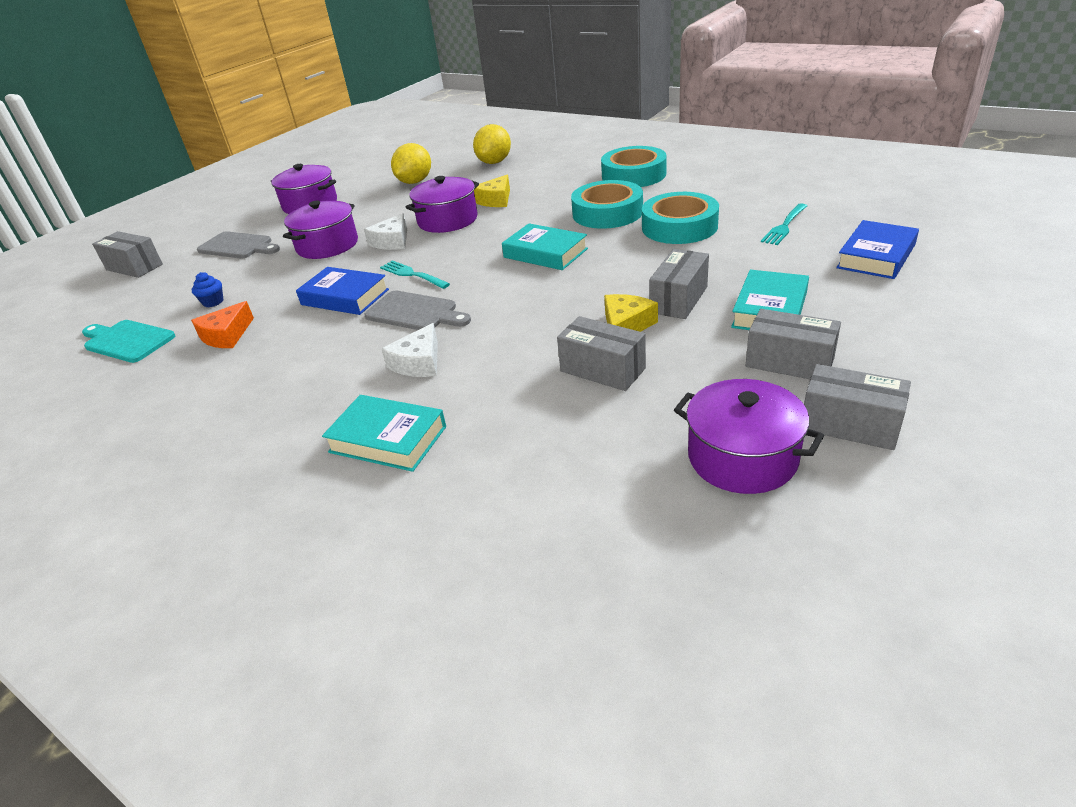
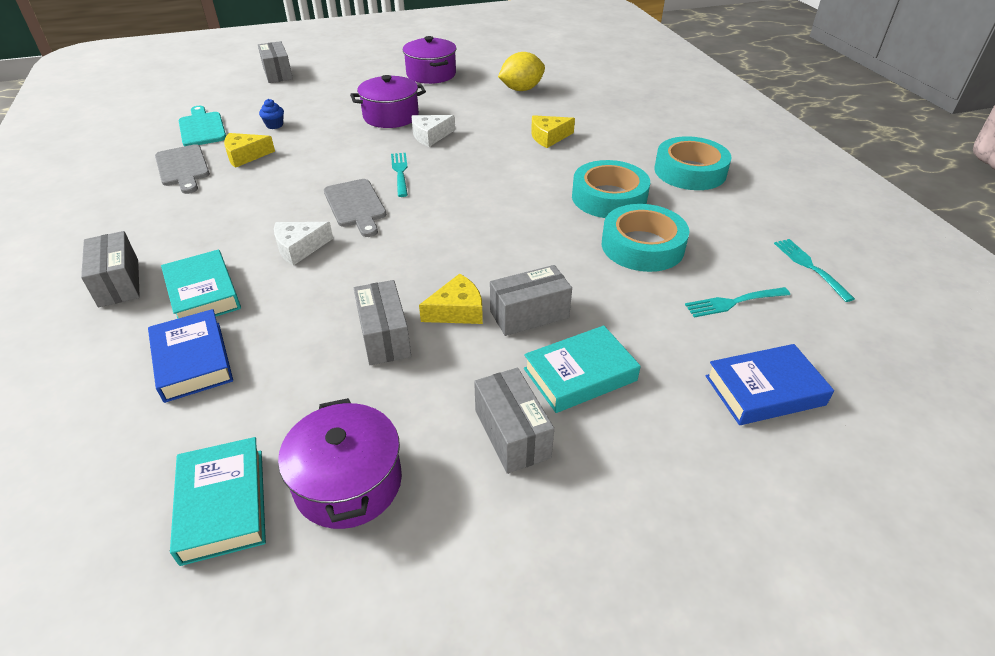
camera: 35 degrees right, 5 degrees up
orange cheese [191,301,254,348] -> yellow cheese [224,133,275,168]
grey cutting board [197,231,280,259] -> grey cutting board moved to [155,144,210,194]
blue book [296,267,389,315] -> blue book moved to [148,309,233,403]
purple pot [406,176,479,233] -> none
yellow lemon [473,124,511,164] -> none
turquoise book [502,223,588,270] -> turquoise book moved to [170,437,266,566]
grey box [804,364,911,450] -> grey box moved to [81,231,140,307]
none -> turquoise fork [774,239,855,302]

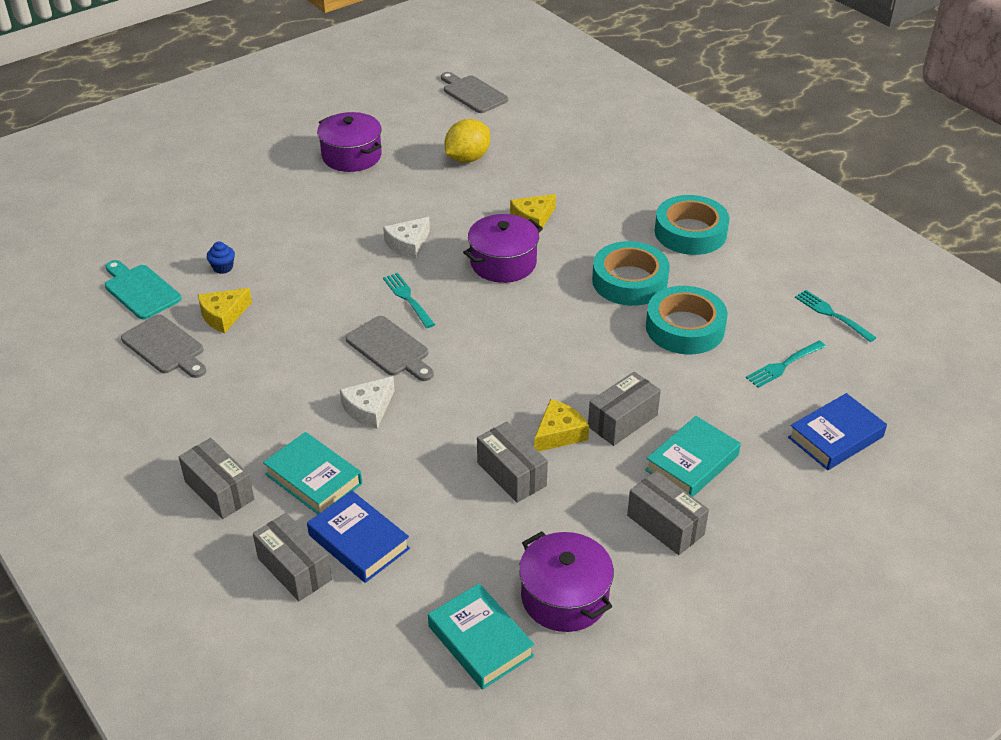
camera: 20 degrees left, 0 degrees up
grey box [258,41,293,83] -> grey box moved to [253,513,332,601]
purple pot [350,75,426,128] -> purple pot moved to [463,214,543,283]
none -> grey cutting board [441,72,508,113]

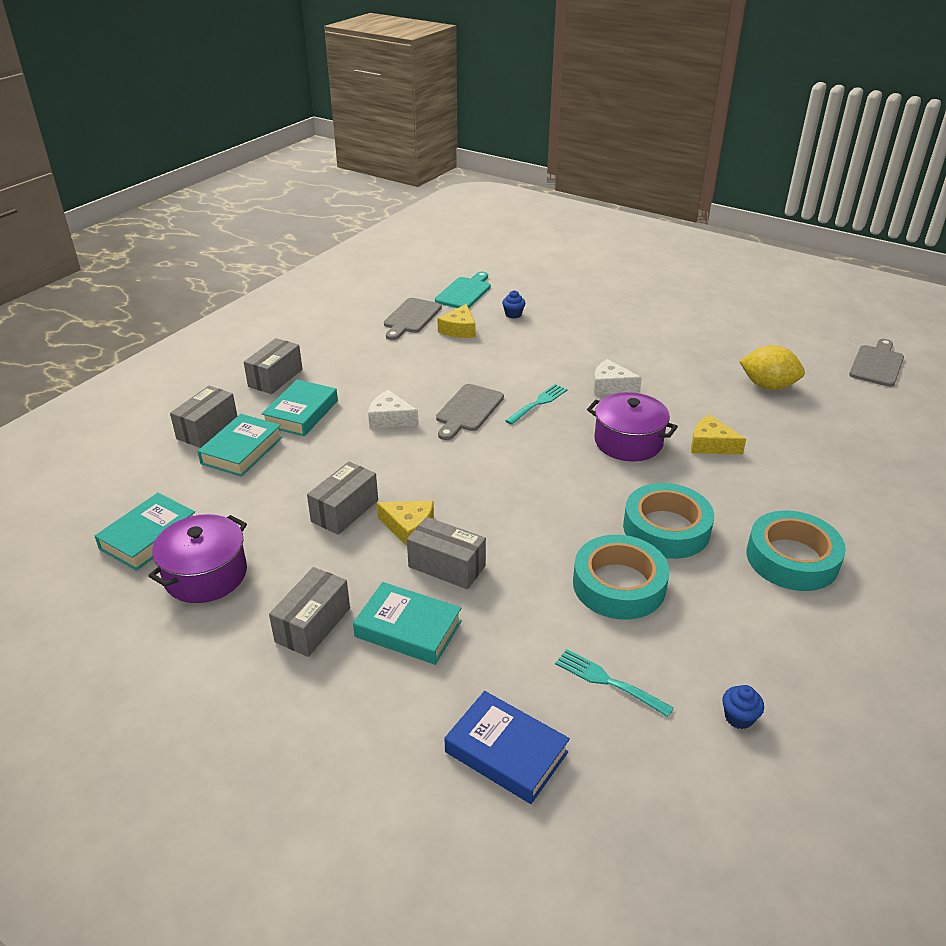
camera: 70 degrees right, 5 degrees down
yellow cheese [198,288,252,333] -> yellow cheese turned 105 degrees counterclockwise [437,304,475,338]
blue book [307,491,410,583] -> turquoise book [198,414,283,477]
purple pot [317,112,382,172] -> none
turquoise fork [795,290,877,342] -> blue cupcake [723,685,764,729]

